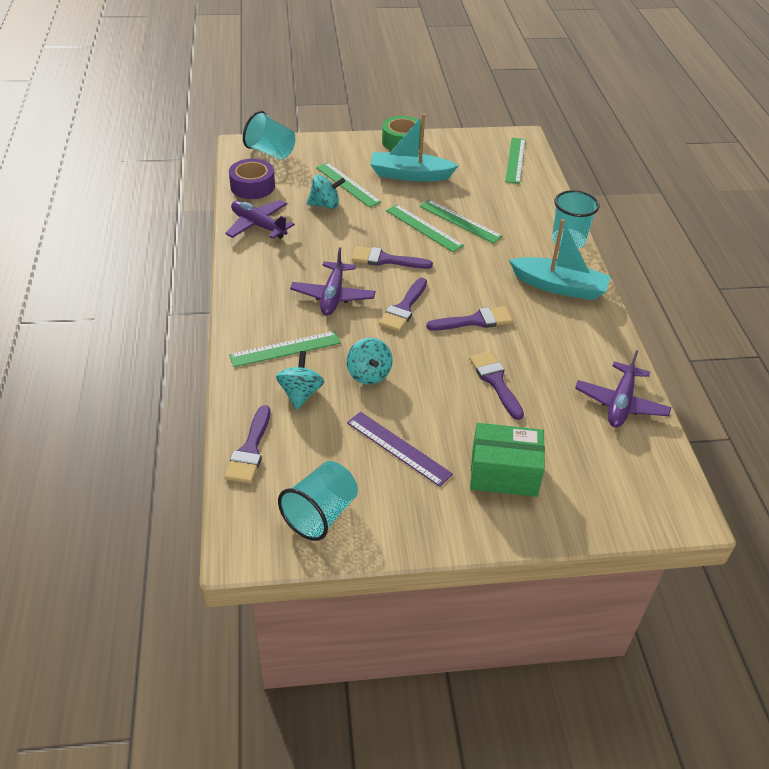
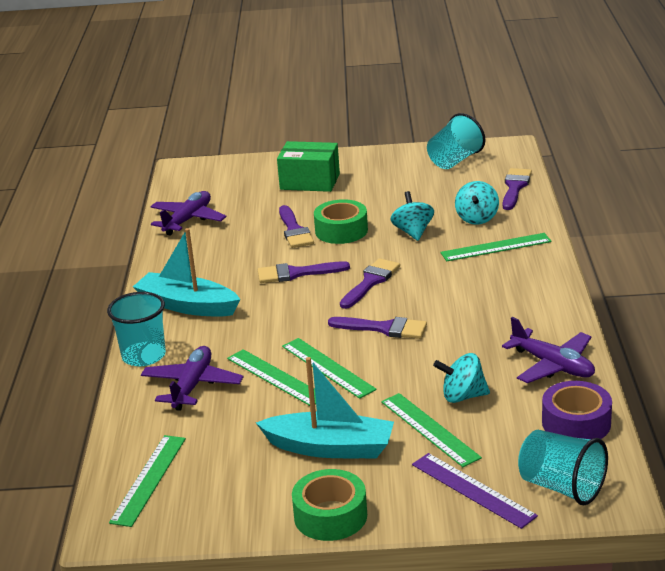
camera: 170 degrees left, 15 degrees down
purple plane [290,247,375,315] -> purple plane moved to [141,346,244,411]
purple ruler [347,412,453,487] -> purple ruler moved to [412,453,538,529]
none -> green tape [314,199,368,244]

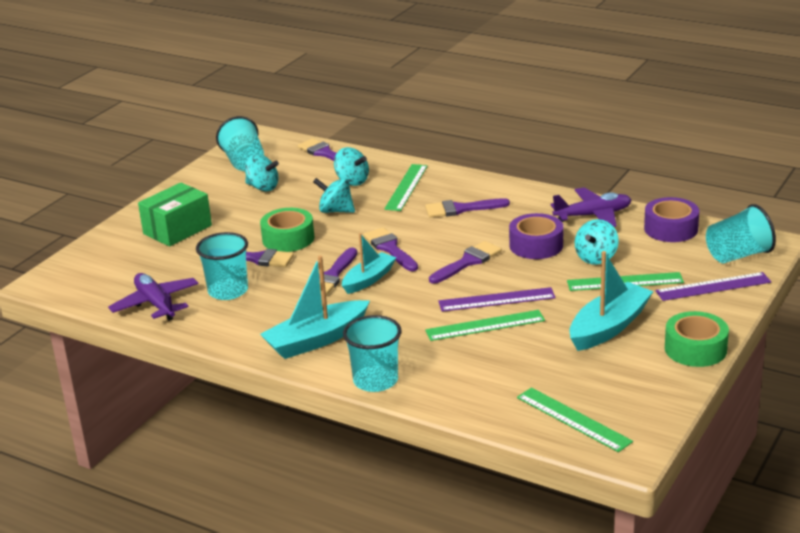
camera: 60 degrees left, 0 degrees up
purple plane [141,346,244,411] -> none
green ruler [282,338,377,399] -> purple ruler [438,287,556,312]
none -> turquoise cup [196,232,248,300]
none -> turquoise spinning top [245,154,279,191]
none -> turquoise boat [342,233,396,294]
none -> purple brush [425,198,510,218]
none -> purple tape [509,213,563,259]

